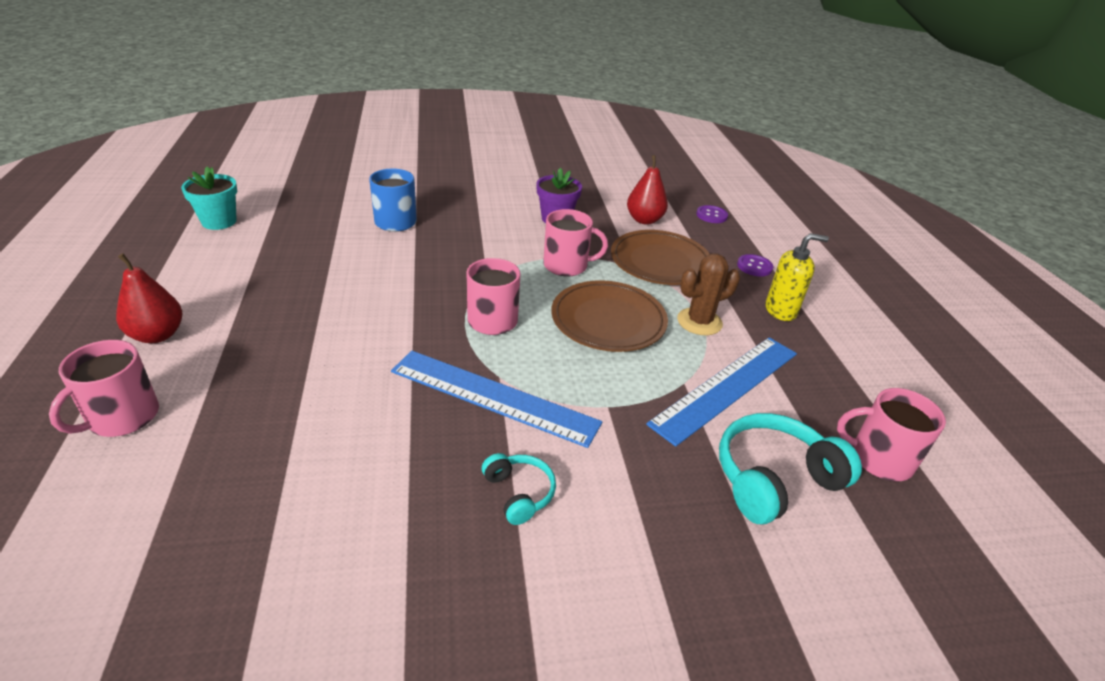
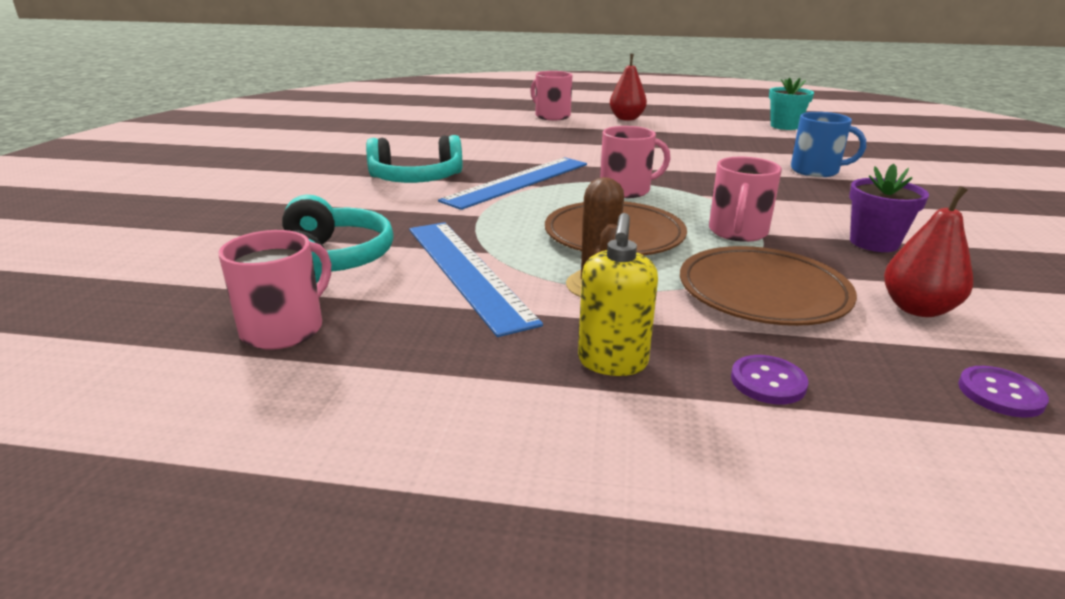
camera: 110 degrees right, 10 degrees down
turquoise headphones [482,453,556,525] -> turquoise headphones [366,135,462,183], size x1.81

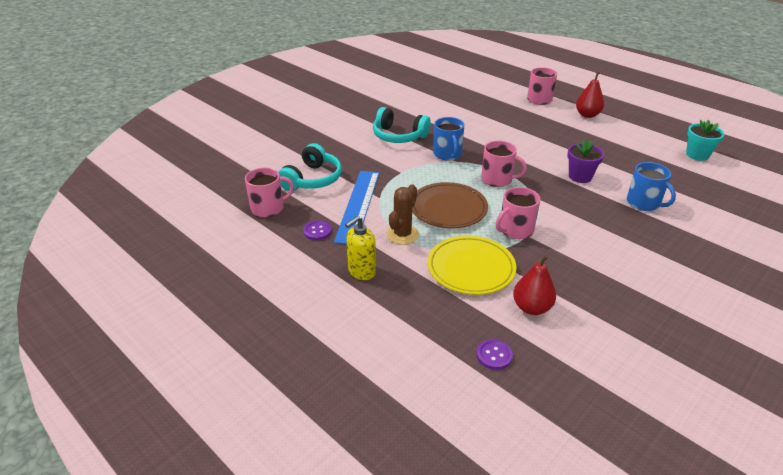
camera: 35 degrees right, 10 degrees up
blue ruler [438,157,587,210] -> blue mug [433,117,464,161]
brown plate [680,246,857,326] -> yellow plate [428,236,516,295]
purple button [731,355,808,404] -> purple button moved to [303,220,332,240]
purple flower pot [849,163,929,252] -> purple flower pot moved to [567,139,604,183]

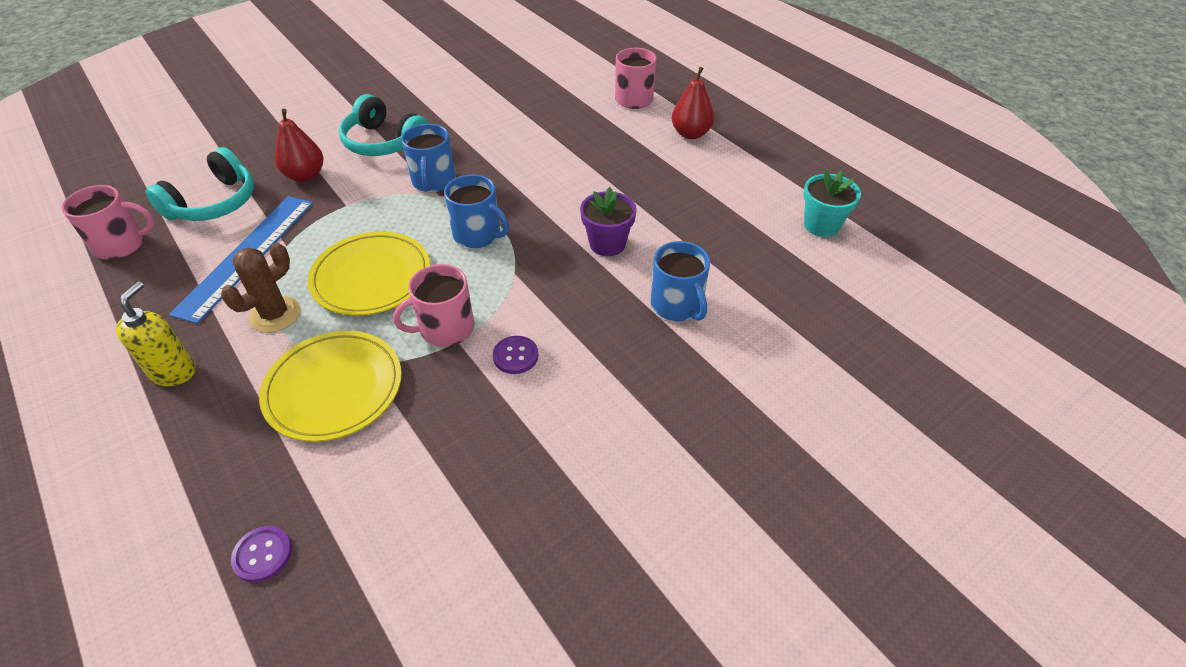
camera: 10 degrees right, 10 degrees up
purple button [303,220,332,240] -> purple button moved to [493,336,539,374]
yellow soap dispenser [345,216,376,280] -> yellow soap dispenser turned 135 degrees clockwise [116,282,196,386]
brown plate [412,182,488,228] -> yellow plate [307,231,430,316]
pink mug [481,141,527,187] -> blue mug [444,175,509,248]
red pear [513,255,556,315] -> red pear moved to [275,109,324,182]

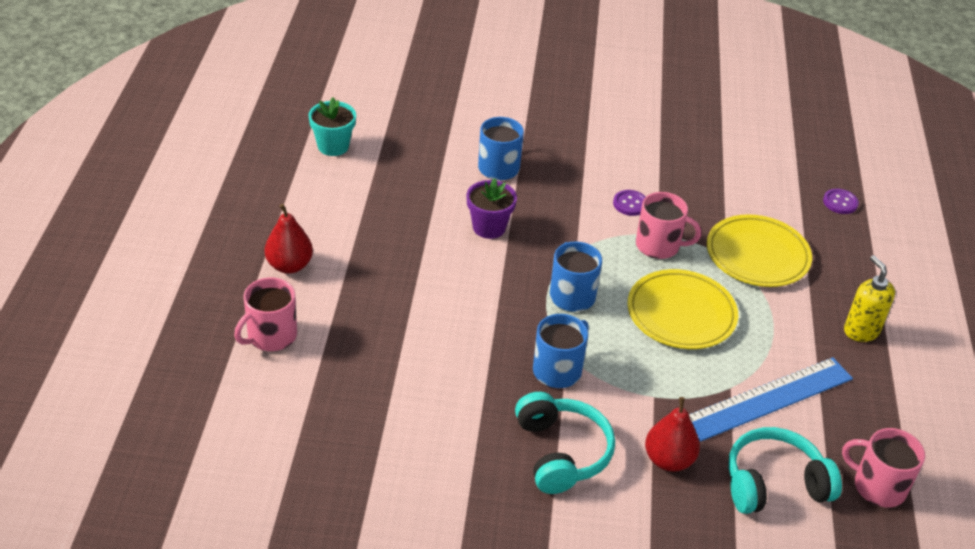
camera: 140 degrees left, 5 degrees down
yellow soap dispenser [116,282,196,386] -> yellow soap dispenser turned 105 degrees clockwise [844,255,895,342]
brown cactus [221,243,300,333] -> none

